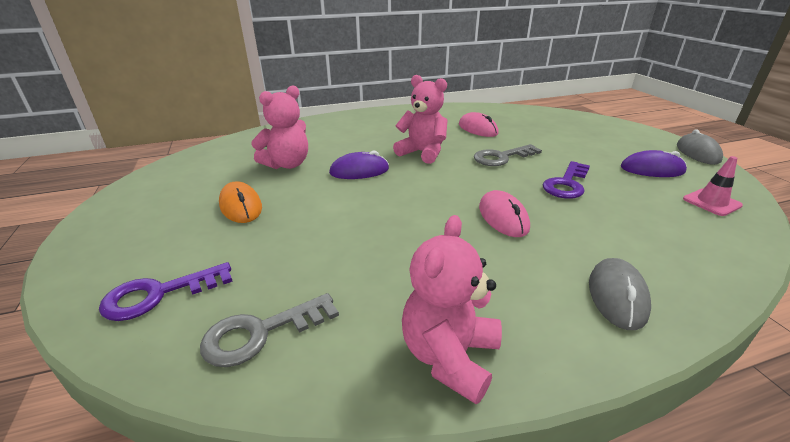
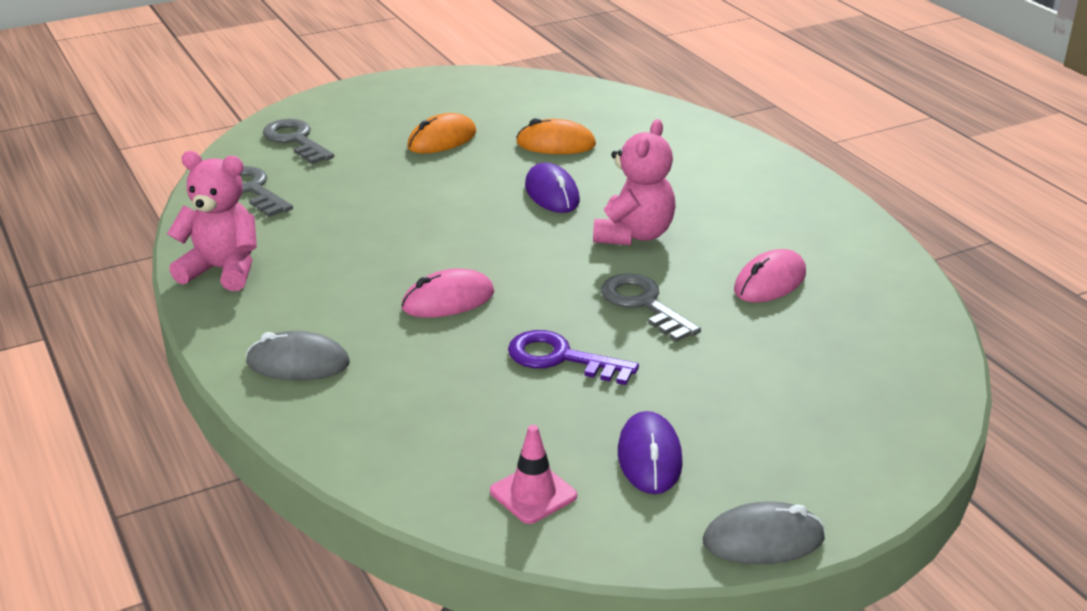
camera: 80 degrees right, 0 degrees up
purple key [99,262,233,321] -> grey key [263,119,334,164]
pink teddy bear [251,86,308,169] -> orange mouse [516,118,596,154]

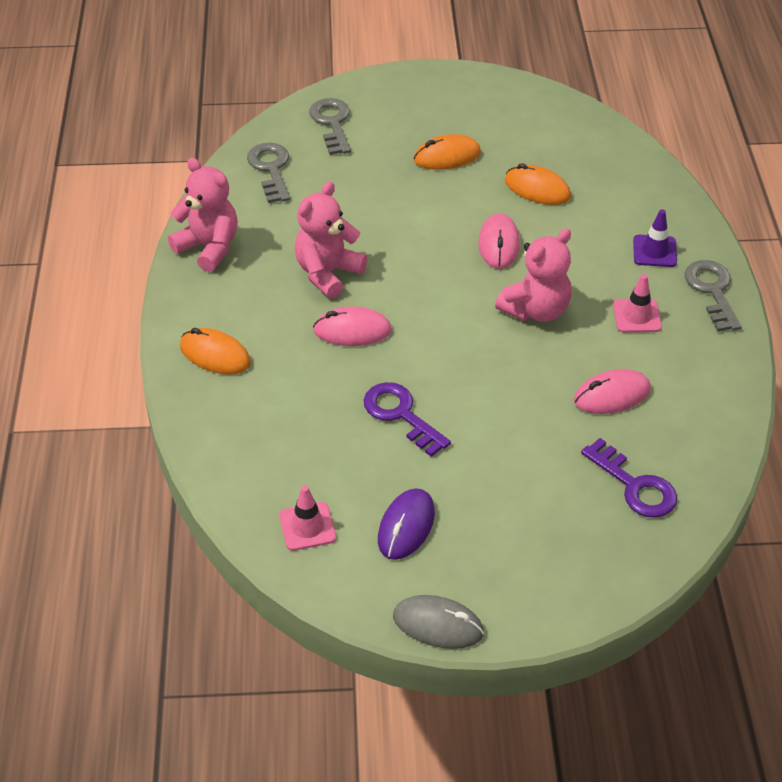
camera: 25 degrees right, 15 degrees up
grey mouse [246,331,350,380] -> orange mouse [180,328,251,375]
purple mouse [525,163,580,213] -> pink mouse [478,213,520,269]
grey key [601,273,701,342] -> grey key moved to [685,260,742,331]
none -> pink teddy bear [295,181,367,298]
none -> purple key [581,438,677,518]
none -> pink traffic cone [613,274,662,333]
none -> purple traffic cone [633,209,677,267]

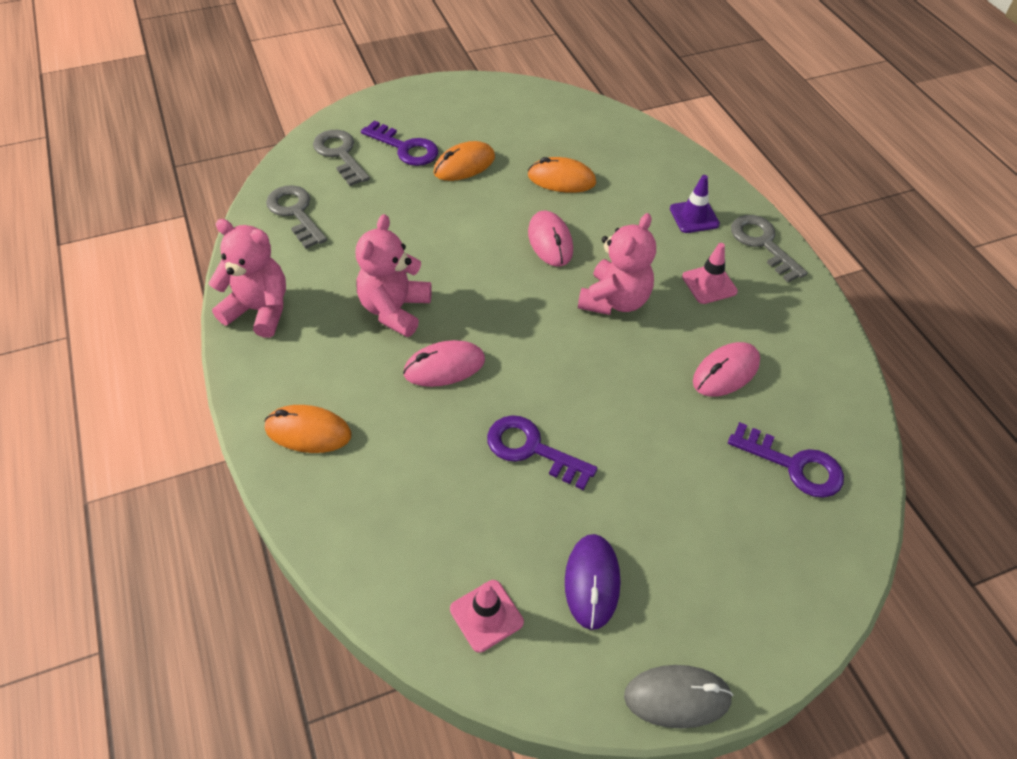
camera: 20 degrees left, 5 degrees up
none -> purple key [361,120,438,166]

